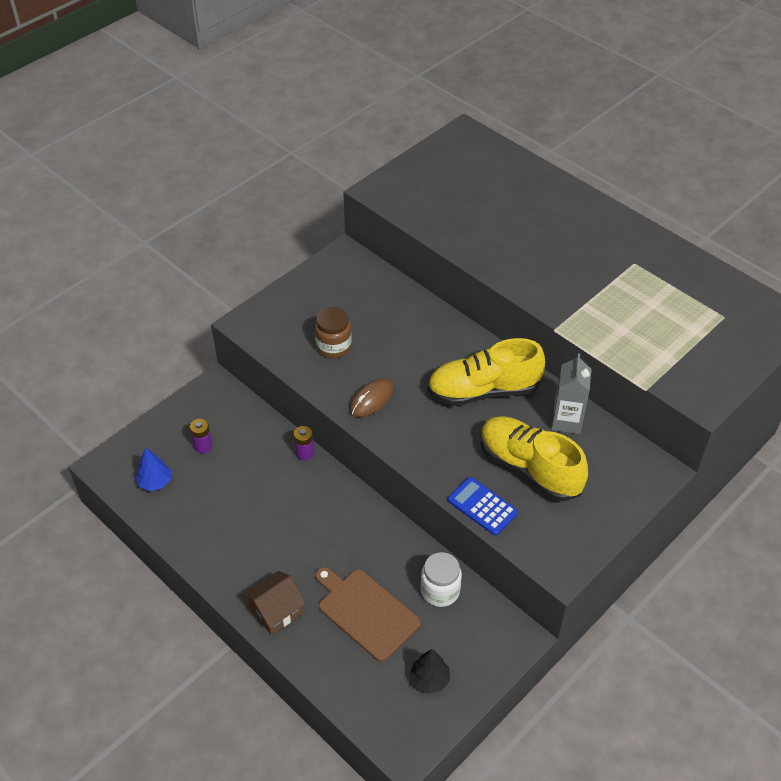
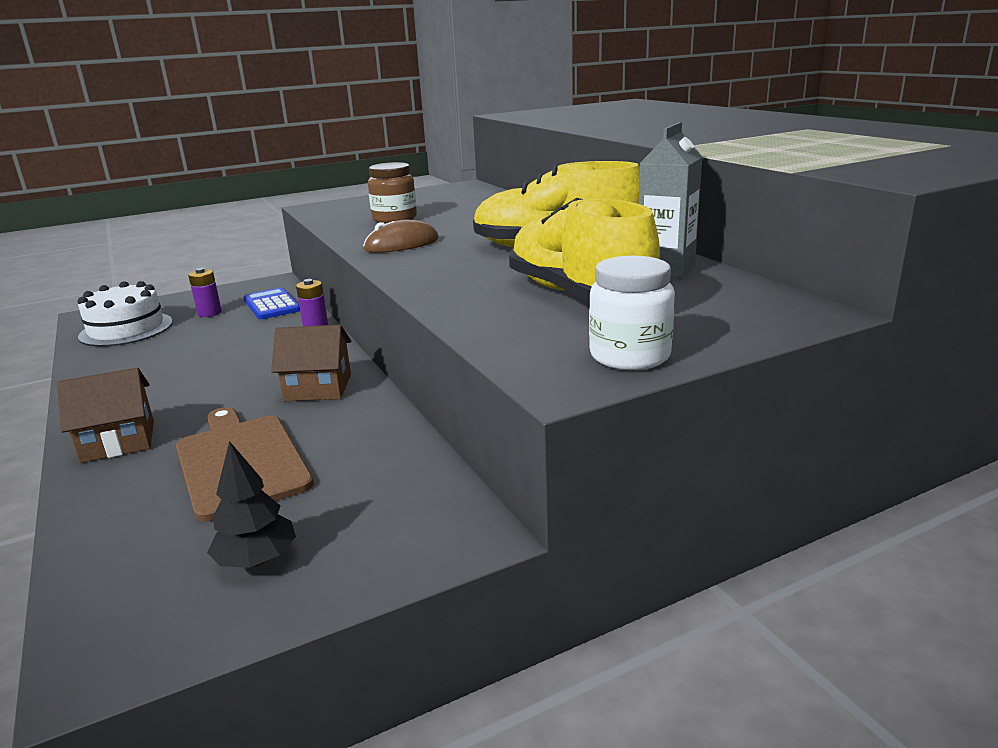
camera: 20 degrees right, 25 degrees down
blue tree [135,447,171,491] -> white cake [78,281,173,347]
white jar [421,552,462,607] -> white jar moved to [589,256,675,370]
blue calculator [448,477,518,536] -> blue calculator moved to [243,288,300,319]
none -> brown house [271,325,351,401]

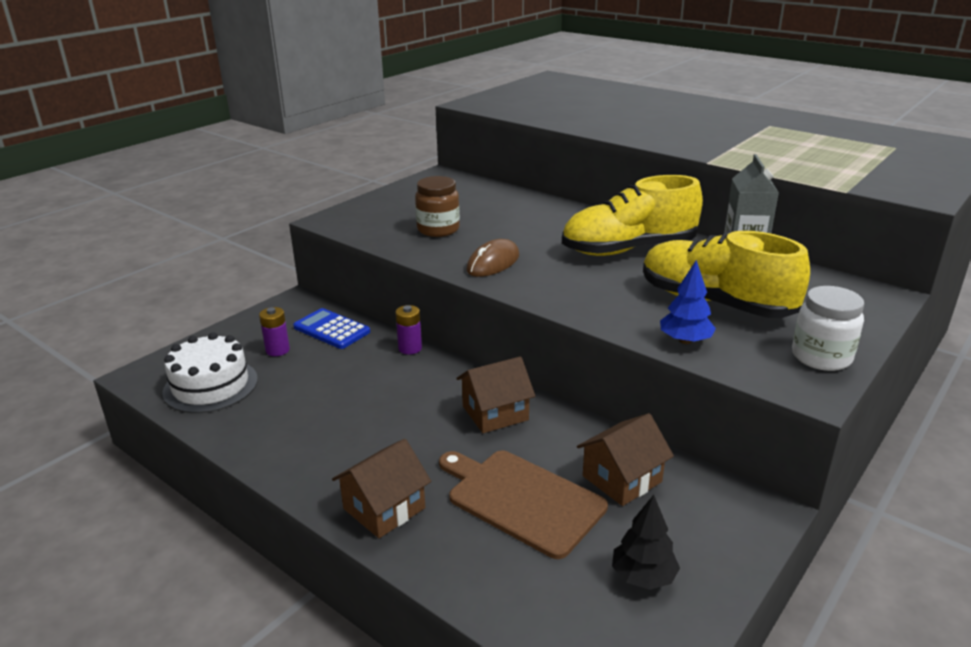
camera: 25 degrees left, 5 degrees up
none -> brown house [577,413,674,506]
none -> blue tree [660,260,716,344]

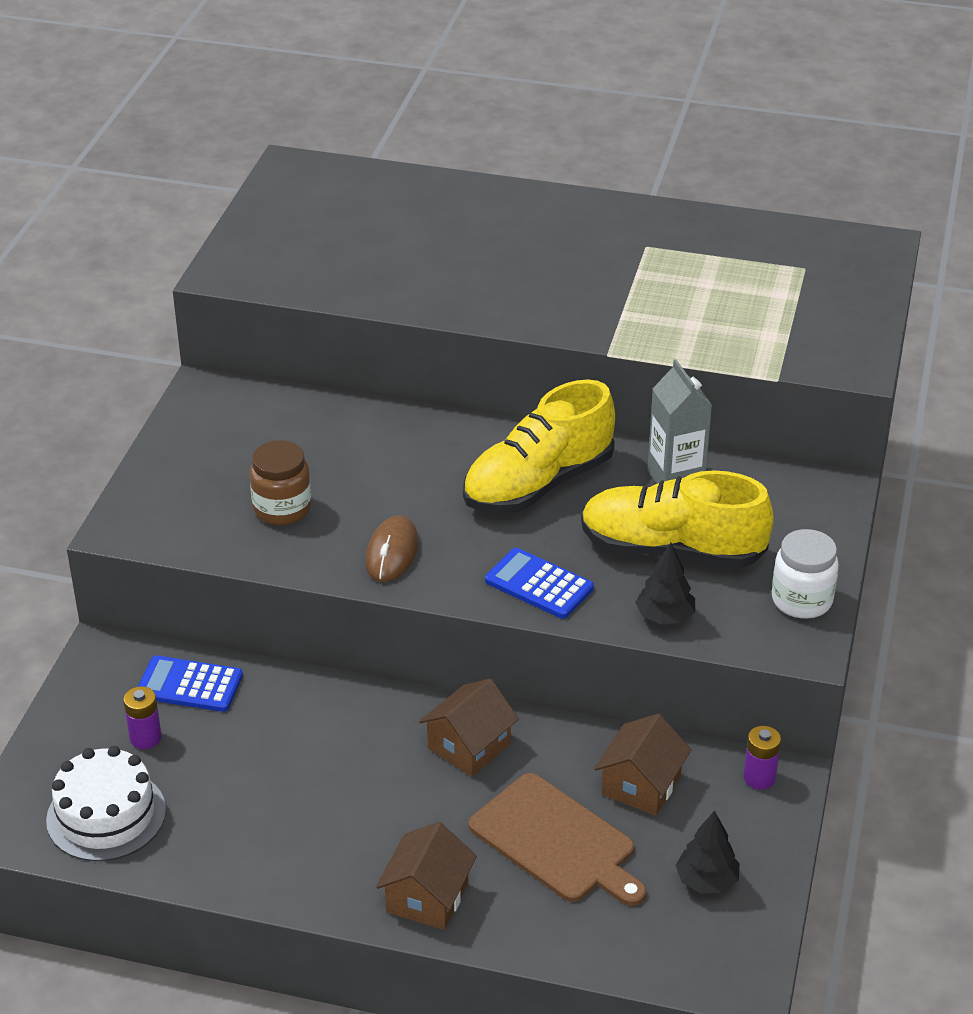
camera: 25 degrees left, 10 degrees up
purple battery [395,305,422,354] -> purple battery moved to [744,726,781,790]
brown cutting board [439,450,608,559] -> brown cutting board turned 150 degrees counterclockwise [468,773,646,906]
blue tree [660,260,716,344] -> black tree [635,543,695,624]
none -> blue calculator [485,548,594,619]

